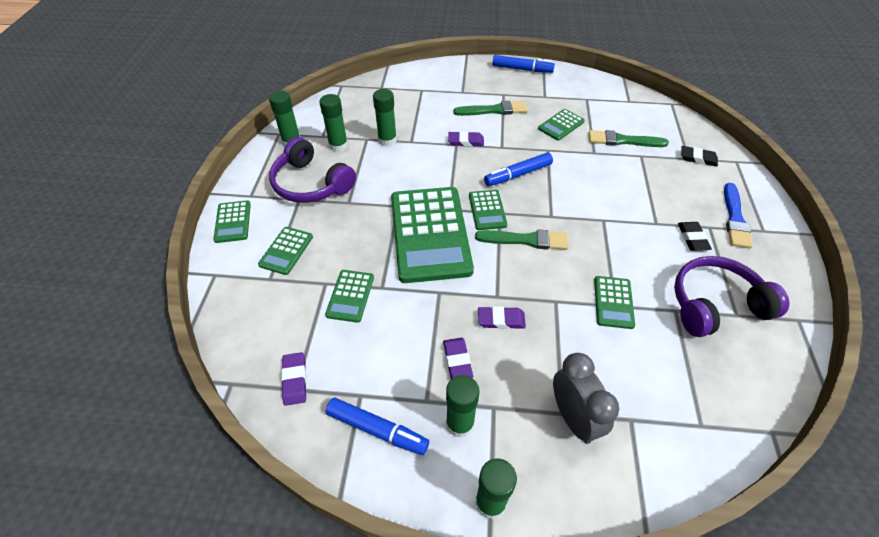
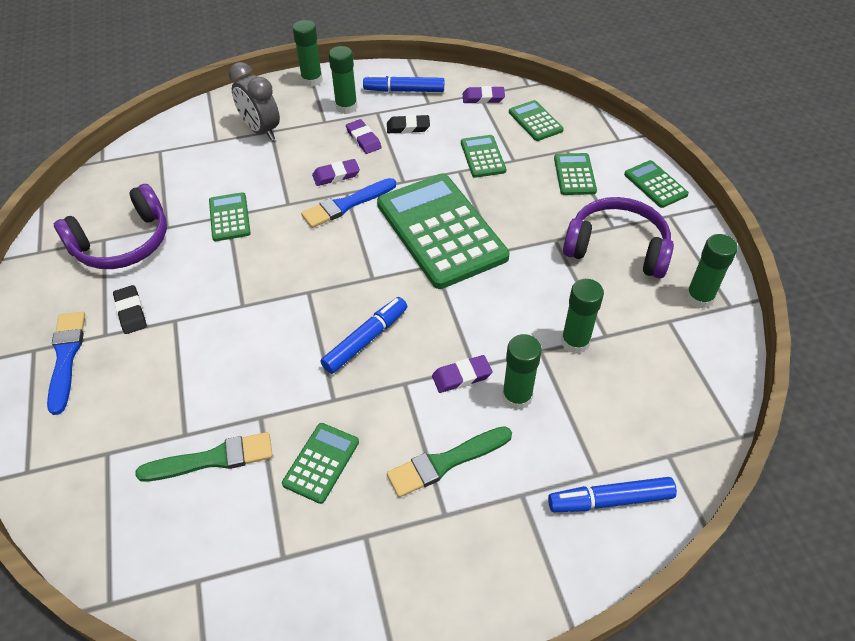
camera: 160 degrees right, 0 degrees up
purple eraser [281,352,307,406] -> purple eraser turned 60 degrees counterclockwise [463,86,505,104]
green glue stick [319,94,348,152] -> green glue stick moved to [502,334,542,410]
green calculator [469,190,507,230] -> green calculator moved to [509,100,564,141]
green brush [475,229,569,250] -> none
blue marker [493,55,555,73] -> blue marker moved to [548,477,677,512]
black eraser [681,146,718,167] -> black eraser moved to [387,115,430,134]
none -> blue brush [301,178,396,228]

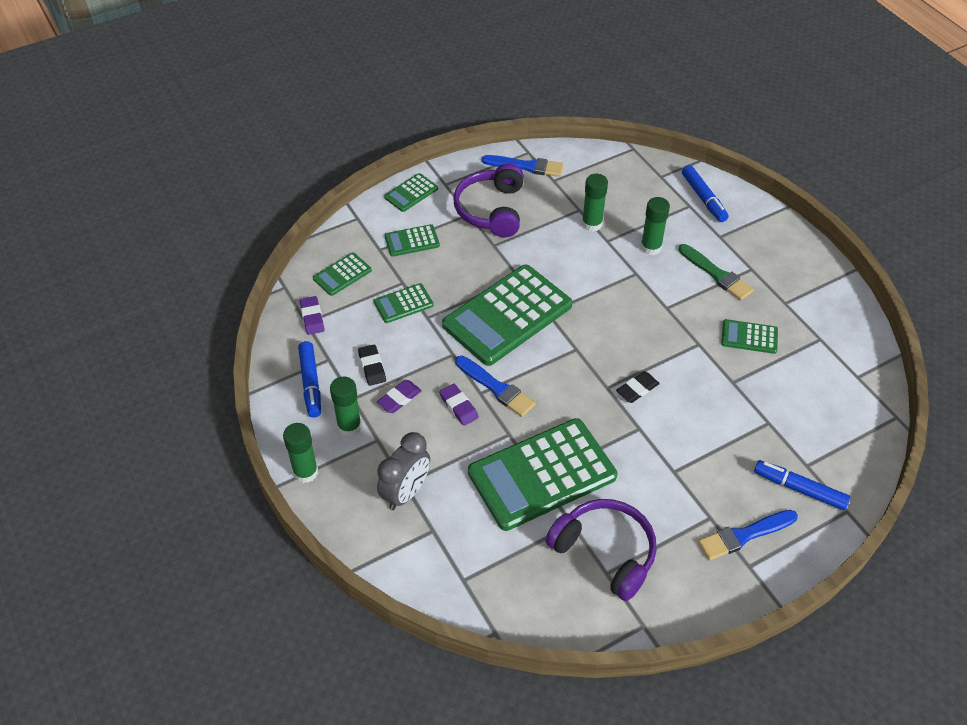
camera: 105 degrees left, 0 degrees up
black eraser [113,285,147,334] -> black eraser moved to [616,371,660,403]
green brush [136,432,273,482] -> none
green calculator [209,192,251,241] -> green calculator [468,418,617,531], size x2.20
blue marker [320,297,407,374] -> blue marker moved to [754,460,851,510]
purple eraser [432,355,492,393] -> none
green glue stick [685,234,738,309] -> blue brush [482,155,564,177]

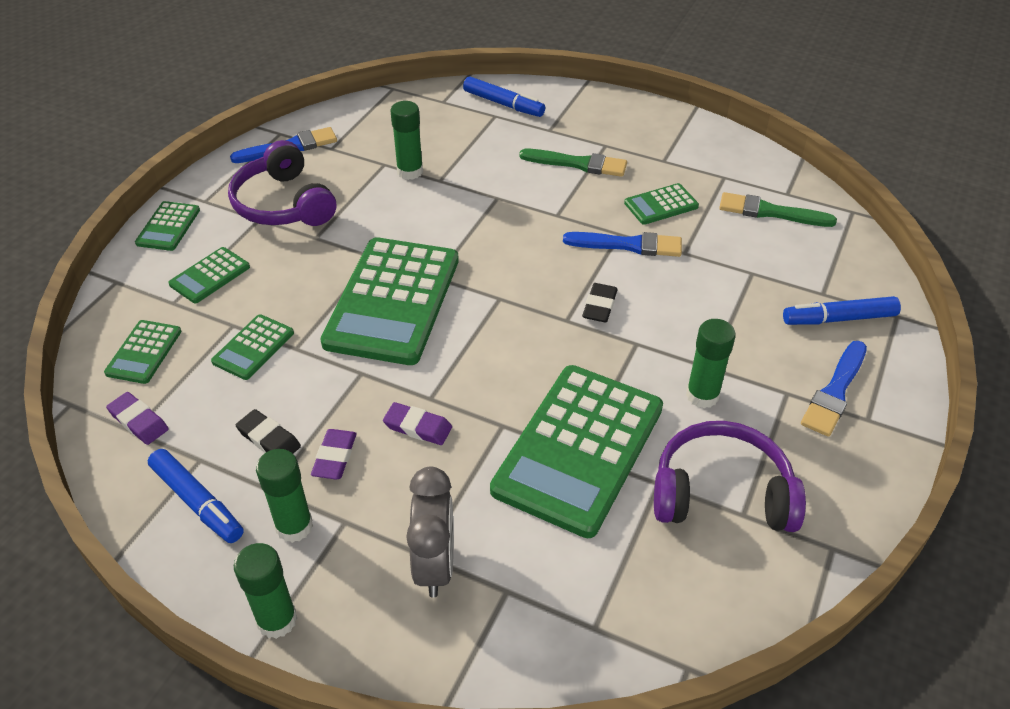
camera: 35 degrees left, 5 degrees down
blue brush [455,356,536,417] -> blue brush moved to [563,232,682,257]
green glue stick [641,197,670,255] -> green glue stick moved to [686,319,736,408]
none -> green brush [719,192,837,227]

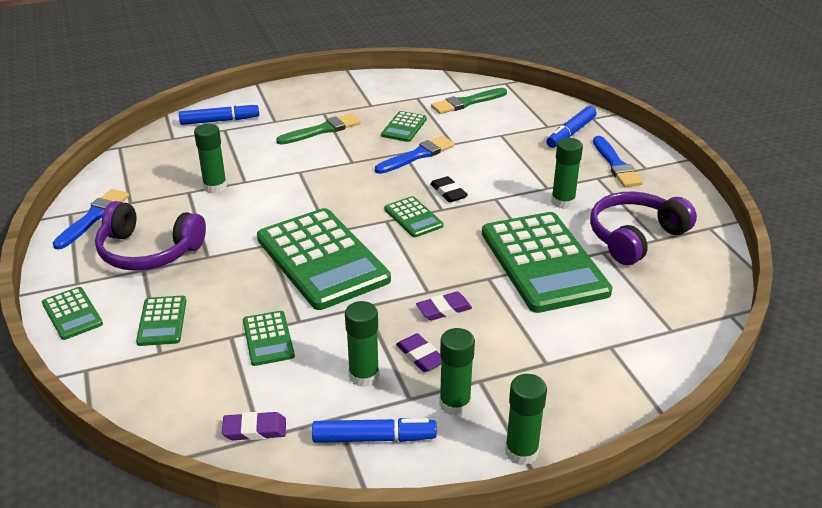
camera: 45 degrees left, 10 degrees down
green calculator [104,320,181,384] -> green calculator moved to [384,196,444,237]
black eraser [236,409,301,453] -> green glue stick [345,301,379,387]
grey clock [406,466,453,598] -> none

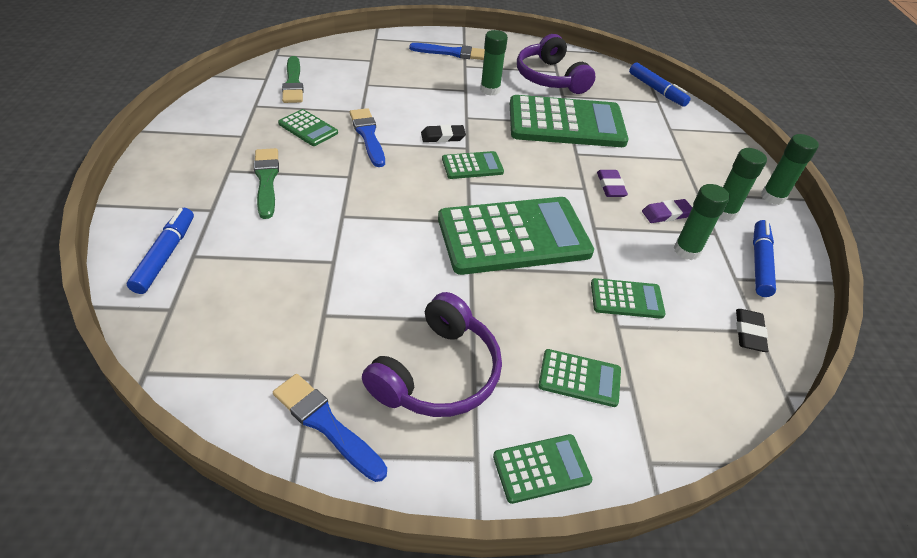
camera: 75 degrees left, 10 degrees up
green glue stick [194,124,227,193] -> none
purple eraser [222,412,286,440] -> black eraser [736,309,768,352]
blue marker [546,106,597,148] -> blue marker moved to [629,63,691,107]

